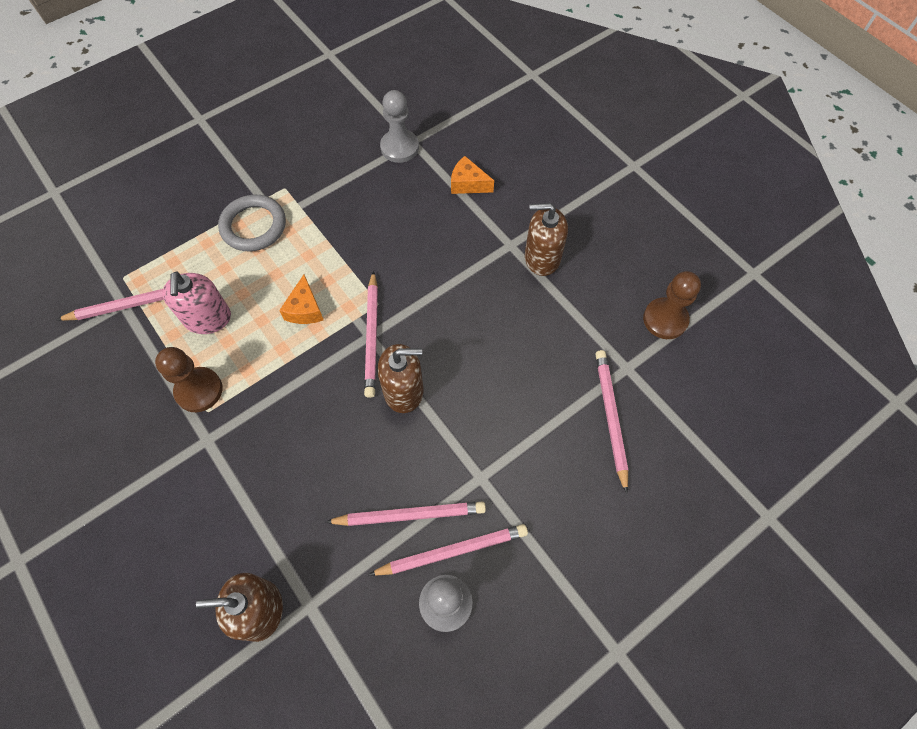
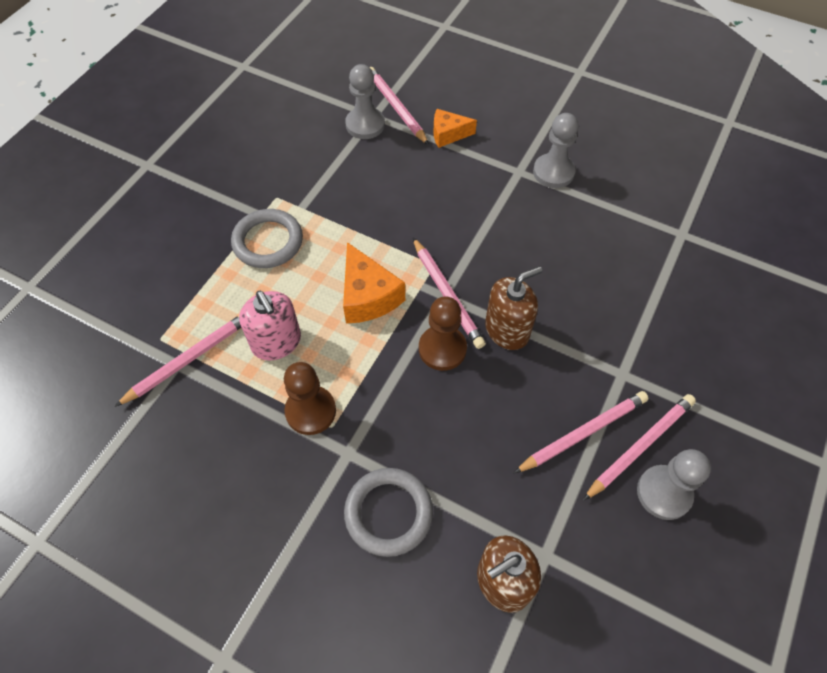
camera: 25 degrees left, 5 degrees down
orange cheese [279,274,323,324] -> orange cheese [343,242,405,324], size x1.54
brown soap dispenser [525,203,568,276] -> grey pawn [533,113,579,188]
pink pencil [595,350,628,494] -> pink pencil moved to [369,67,429,145]
brown pawn [643,271,701,339] -> brown pawn moved to [419,296,467,371]
none -> grey ring [344,468,433,557]

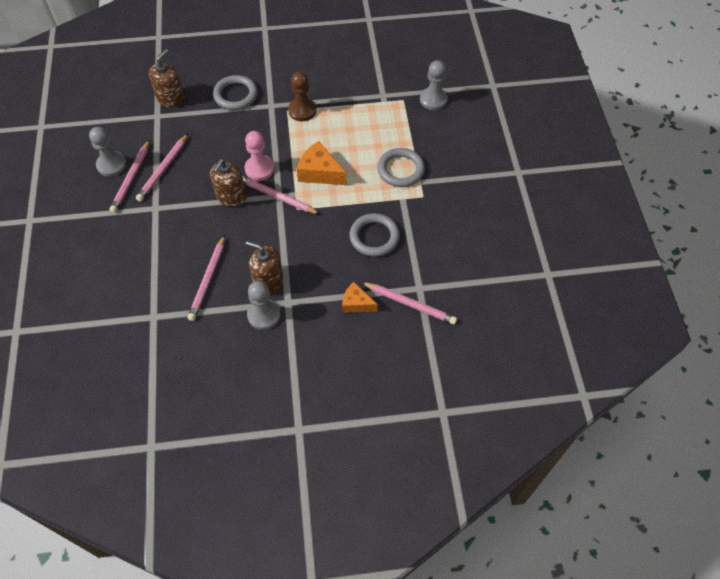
camera: 145 degrees right, 0 degrees up
pink pencil [115,316,241,407] -> pink pencil moved to [187,235,225,321]
pink soap dispenser [239,291,301,360] -> none
grey pawn [345,64,385,139] -> grey pawn moved to [420,60,448,110]
brown pawn [419,296,467,371] -> pink pawn [245,131,274,181]
orange cheese [434,109,477,148] -> orange cheese turned 120 degrees counterclockwise [342,282,378,313]
none -> brown soap dispenser [246,241,283,294]
none -> grey ring [349,213,400,257]

